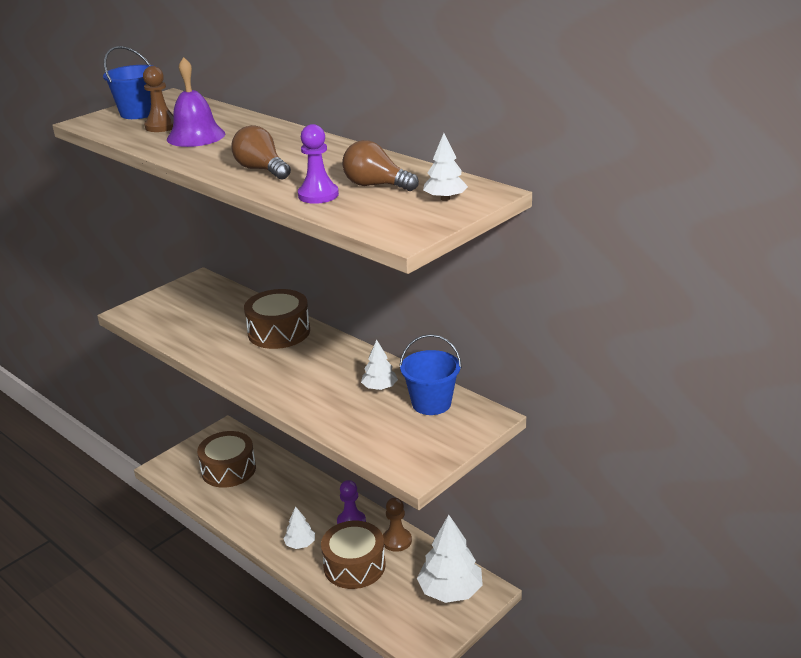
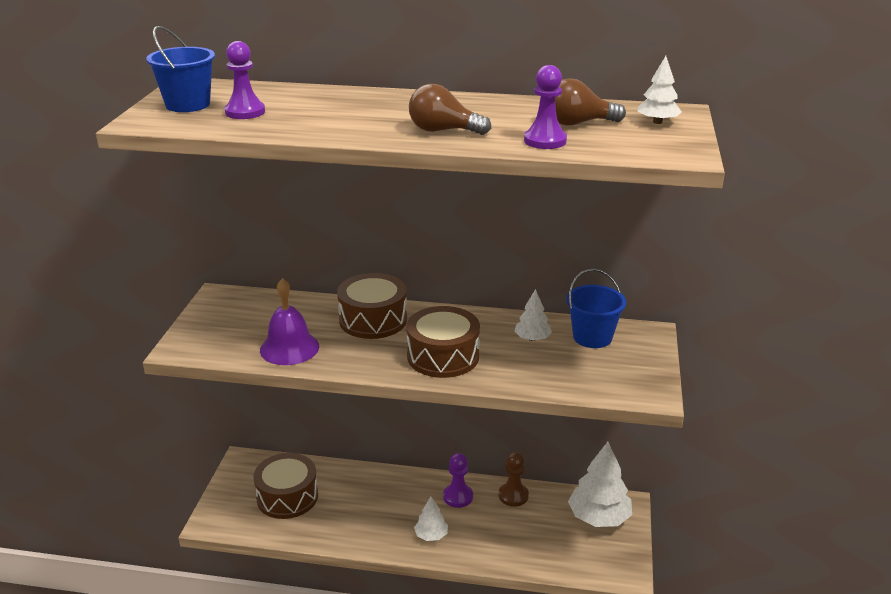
camera: 35 degrees left, 0 degrees up
brown pawn [143,66,173,132] -> purple pawn [225,41,265,119]
purple bell [167,57,225,147] -> purple bell moved to [260,278,319,365]
brown drum [321,521,386,589] -> brown drum moved to [406,306,480,378]

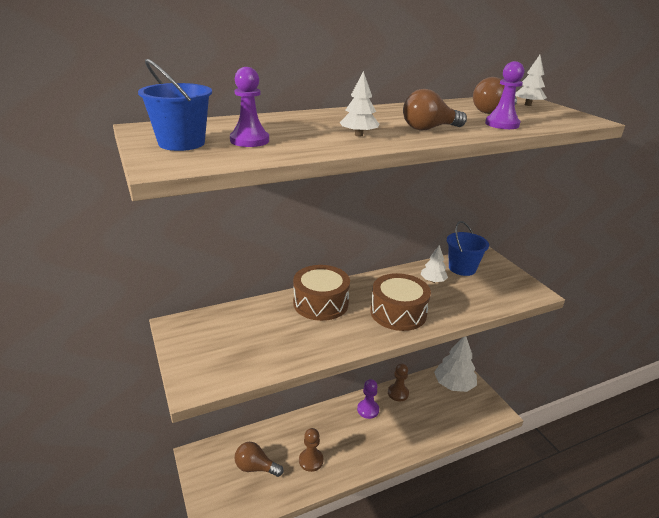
camera: 35 degrees left, 0 degrees up
brown drum [253,453,318,519] -> brown light bulb [235,442,283,477]
purple bell [260,278,319,365] -> none
white tree [414,497,448,541] -> white tree moved to [340,71,379,137]
none -> brown pawn [299,428,324,472]

